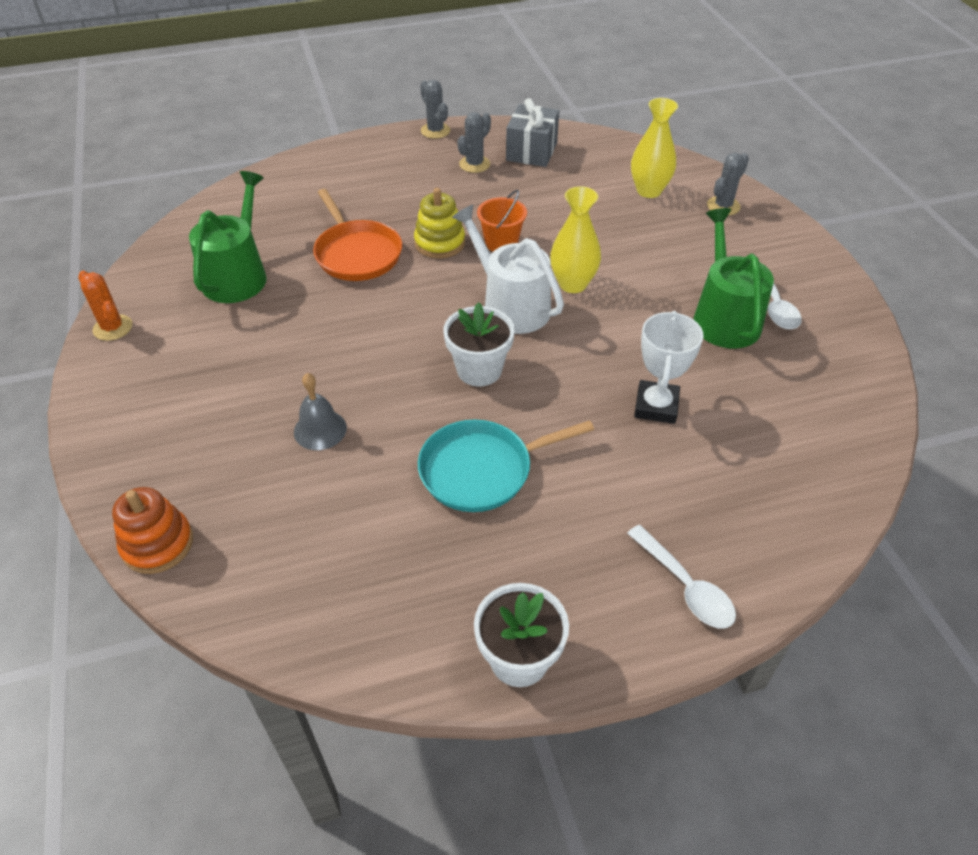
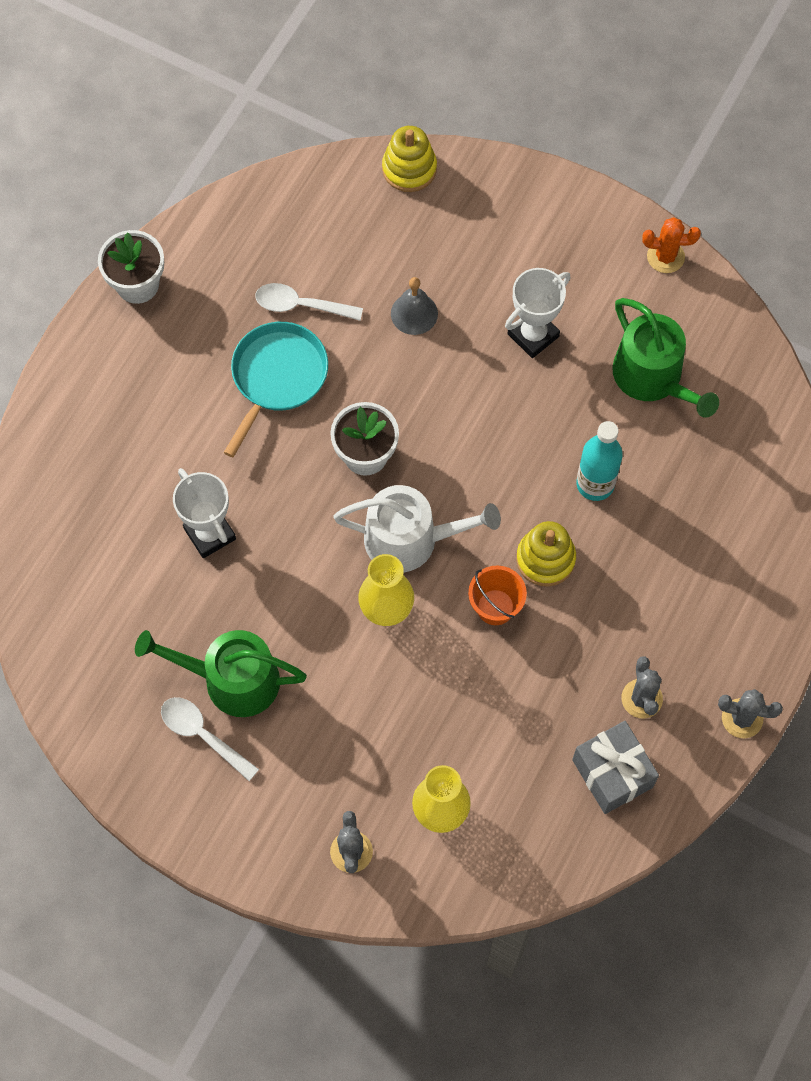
camera: 135 degrees right, 20 degrees up
orange stacking toy [112,487,193,574] -> yellow stacking toy [382,126,437,192]
orange pan [313,189,402,281] -> turquoise bottle [576,421,623,501]
white spoon [627,525,736,628] -> white spoon moved to [255,283,363,321]
green watering can [693,208,774,348] -> green watering can turned 150 degrees clockwise [135,630,307,717]
none -> white trophy [505,268,571,358]

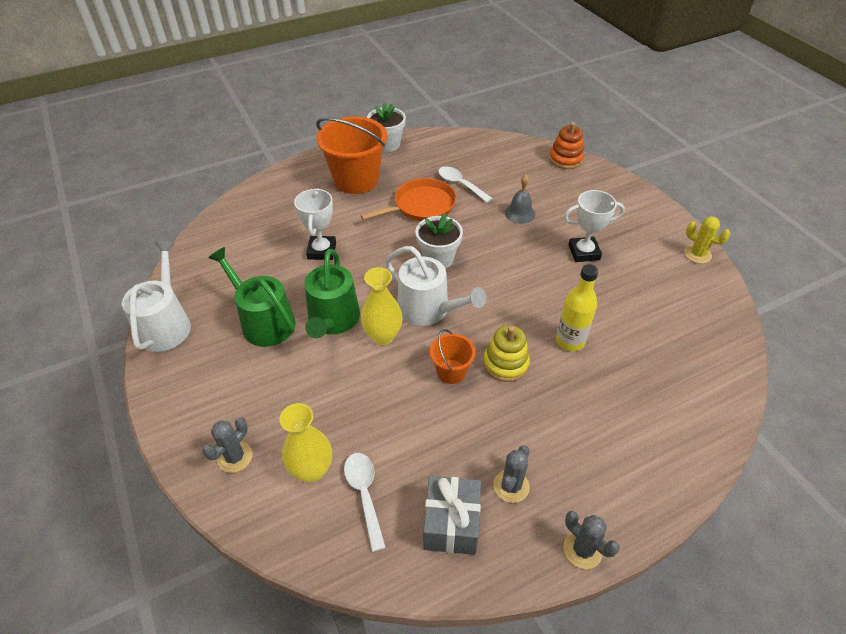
camera: 35 degrees right, 20 degrees down
white spoon [161,697,259,781] -> white spoon moved to [344,453,386,552]
turquoise pan [224,322,328,457] -> orange pan [360,178,456,221]
yellow stacking toy [382,126,437,192] -> orange stacking toy [549,122,584,169]
turquoise bottle [576,421,623,501] -> yellow bottle [556,264,599,351]
green watering can [612,298,719,418] -> green watering can moved to [304,249,360,338]
orange cactus [642,217,701,273] -> yellow cactus [684,216,731,263]
none -> white watering can [122,241,191,352]
none -> orange bucket [316,116,387,194]

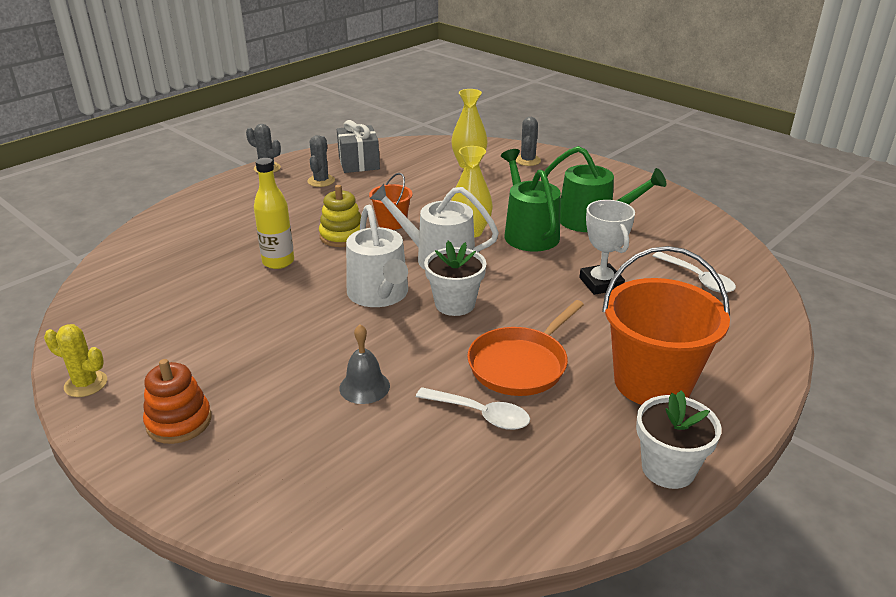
camera: 160 degrees right, 15 degrees down
white watering can [122,241,191,352] -> white watering can moved to [346,205,408,307]
white spoon [344,453,386,552] -> white spoon moved to [653,252,736,293]
orange stacking toy [549,122,584,169] -> orange stacking toy moved to [143,359,212,444]
white trophy [564,190,625,262] -> none

